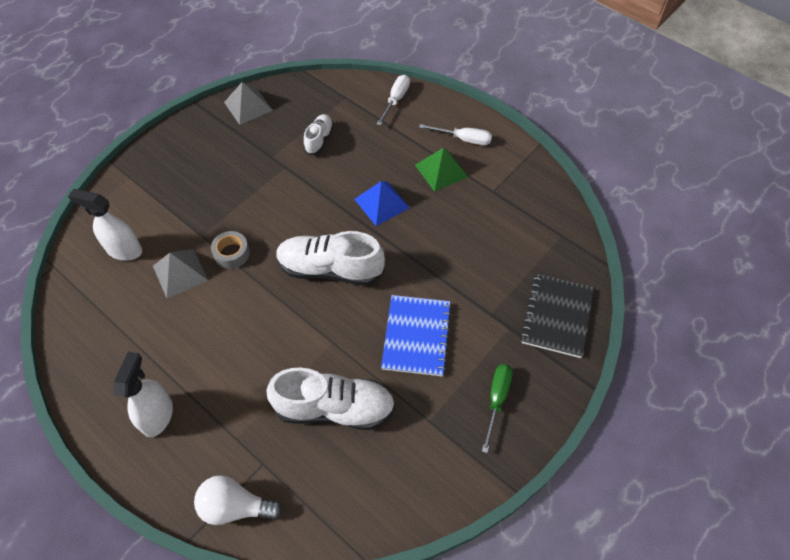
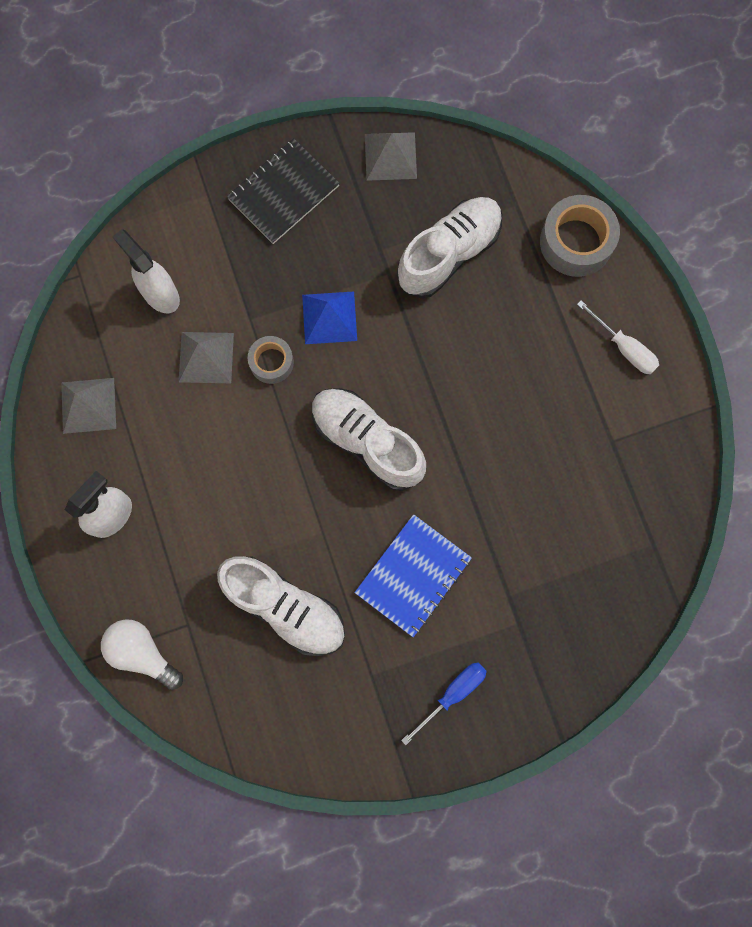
camera: 30 degrees right, 20 degrees up
white shoe [303,114,334,155] -> white shoe [397,197,502,298], size x1.87
blue pyramid [354,181,410,226] -> blue pyramid moved to [302,291,357,344]
white screwdriver [377,75,410,126] -> grey tape [540,195,620,277]
green pyramid [415,148,468,192] -> none
green screwdriver [482,364,513,453] -> blue screwdriver [401,663,487,745]
black notebook [520,274,594,358] -> black notebook moved to [227,138,340,244]
none -> grey pyramid [61,378,116,434]

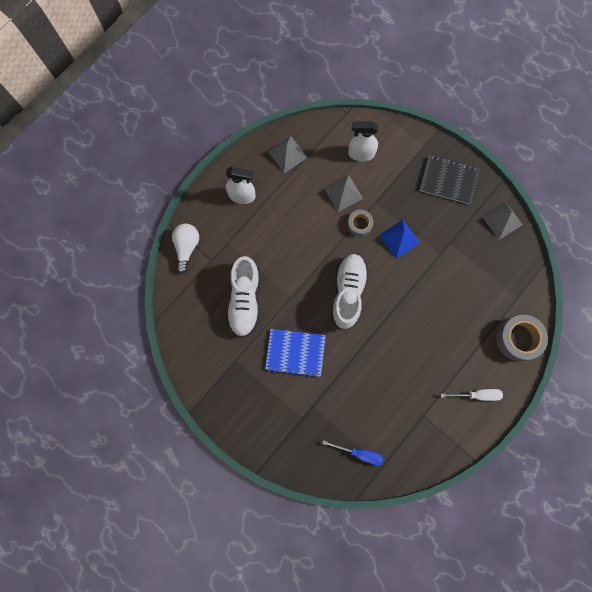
camera: 60 degrees right, 0 degrees up
white spray bottle [112,229,180,313] -> white spray bottle turned 105 degrees counterclockwise [348,121,378,161]
white shoe [397,197,502,298] -> none
blue screwdriver [401,663,487,745] -> blue screwdriver moved to [322,440,384,466]
white screwdriver [577,300,659,374] -> white screwdriver turned 105 degrees counterclockwise [441,389,503,401]

